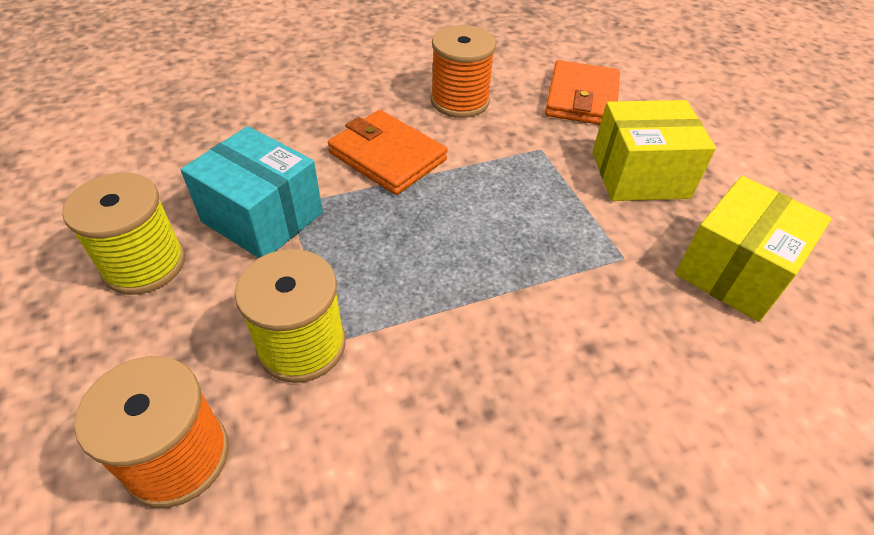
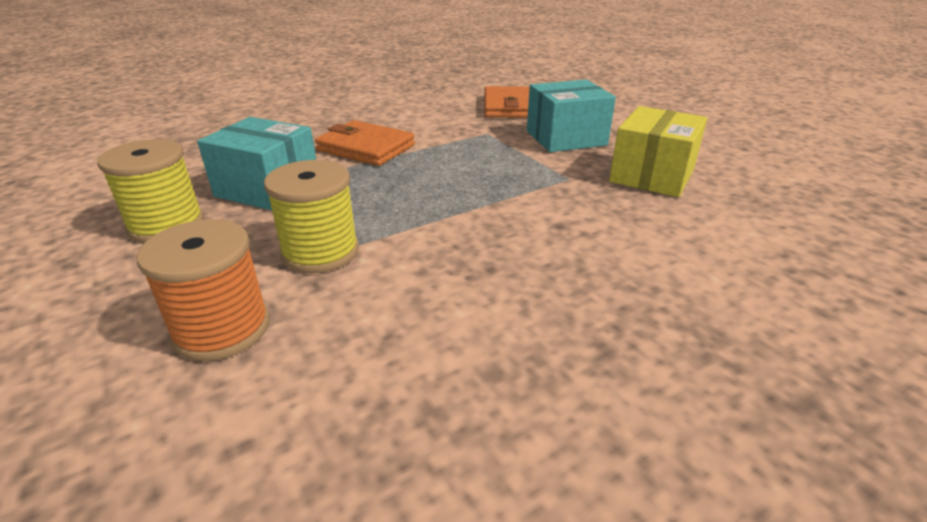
camera: 10 degrees left, 15 degrees down
orange spool [431,25,496,118] -> none
yellow box [592,100,716,201] -> turquoise box [527,79,616,152]

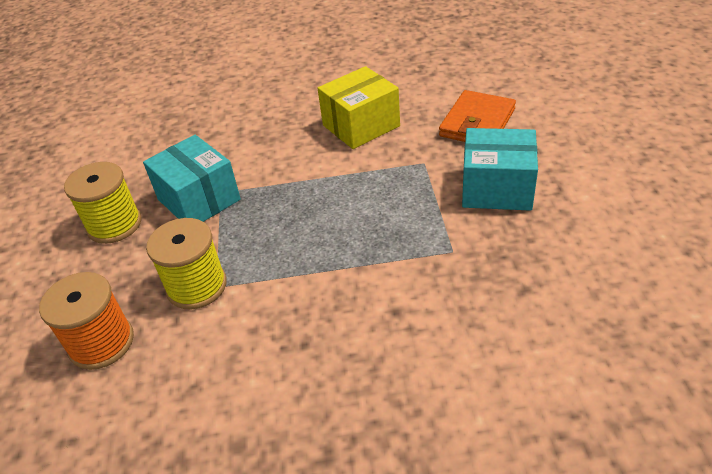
camera: 30 degrees right, 10 degrees up
orange wallet [315,120,415,166] -> none
yellow box [609,106,707,197] -> yellow box moved to [318,66,400,149]

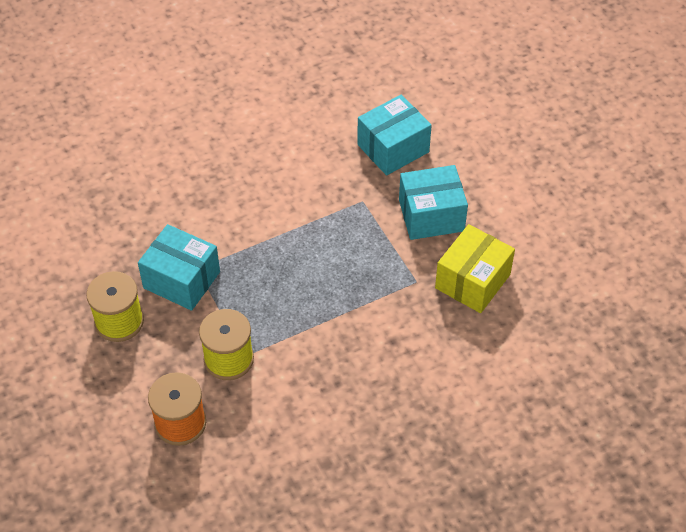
camera: 25 degrees left, 10 degrees up
yellow box [318,66,400,149] -> yellow box moved to [435,224,515,313]
orange wallet [439,90,516,142] -> turquoise box [357,95,432,175]

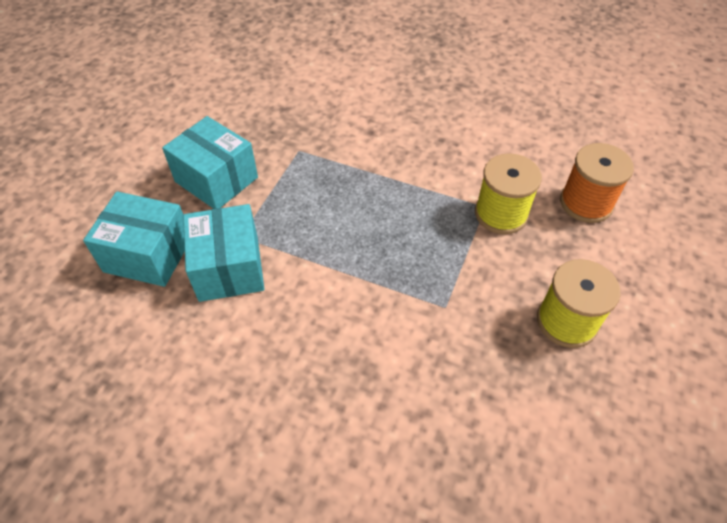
camera: 130 degrees left, 0 degrees up
turquoise box [138,224,220,311] -> turquoise box moved to [183,204,264,302]
yellow box [435,224,515,313] -> none

